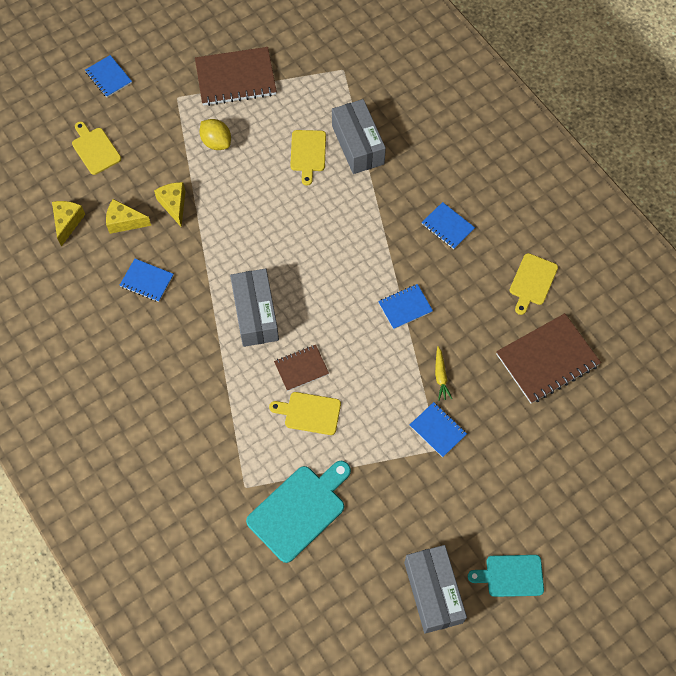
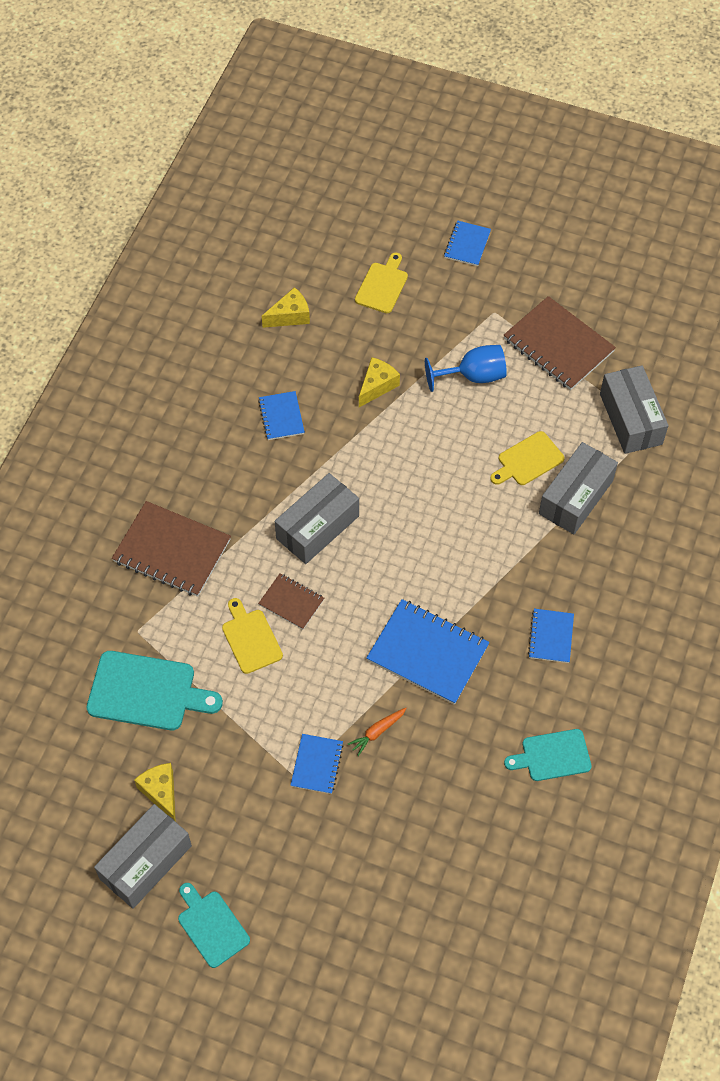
camera: 55 degrees right, 5 degrees down
yellow cheese [106,199,151,234] -> yellow cheese moved to [134,763,176,822]
yellow lemon [200,119,231,150] -> blue goblet [425,345,507,392]
blue notebook [378,284,433,330] -> blue notebook [366,599,490,705], size x1.84
yellow carrot [435,346,452,401] -> orange carrot [348,708,407,756]
brown notebook [496,313,601,403] -> brown notebook moved to [112,501,231,597]
yellow cutting board [509,253,558,315] -> turquoise cutting board [504,729,592,781]
none -> grey box [600,365,669,454]

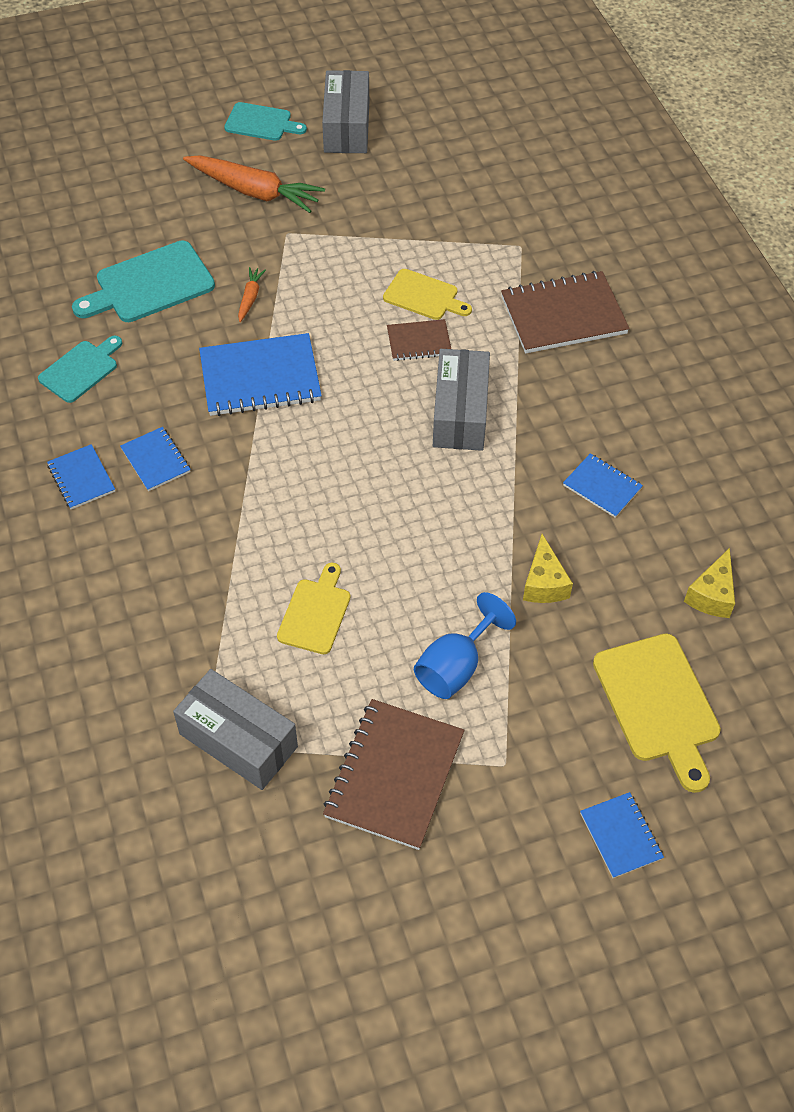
camera: 140 degrees right, 5 degrees down
turquoise cutting board [87,651,223,730] -> turquoise cutting board moved to [72,240,215,322]
yellow cheese [134,763,176,822] -> none
blue notebook [290,734,344,794] -> blue notebook moved to [47,444,115,509]
yellow cutting board [355,252,408,313] -> yellow cutting board [593,633,721,793], size x1.58
brown notebook [504,296,616,390] -> brown notebook turned 75 degrees counterclockwise [323,699,464,850]
grey box [539,442,618,534] -> none
none -> orange carrot [183,155,325,213]

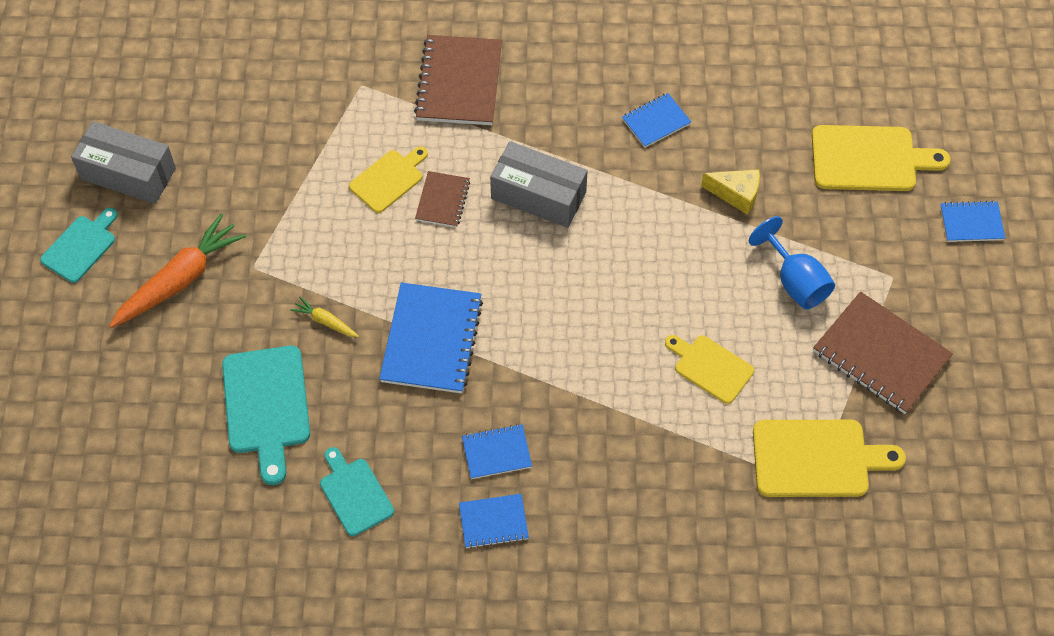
camera: 70 degrees left, 5 degrees up
grey box [173,669,298,790] -> yellow cutting board [753,420,906,497]
orange carrot [238,267,266,322] -> yellow carrot [290,297,359,337]
yellow cheese [684,548,735,618] -> none

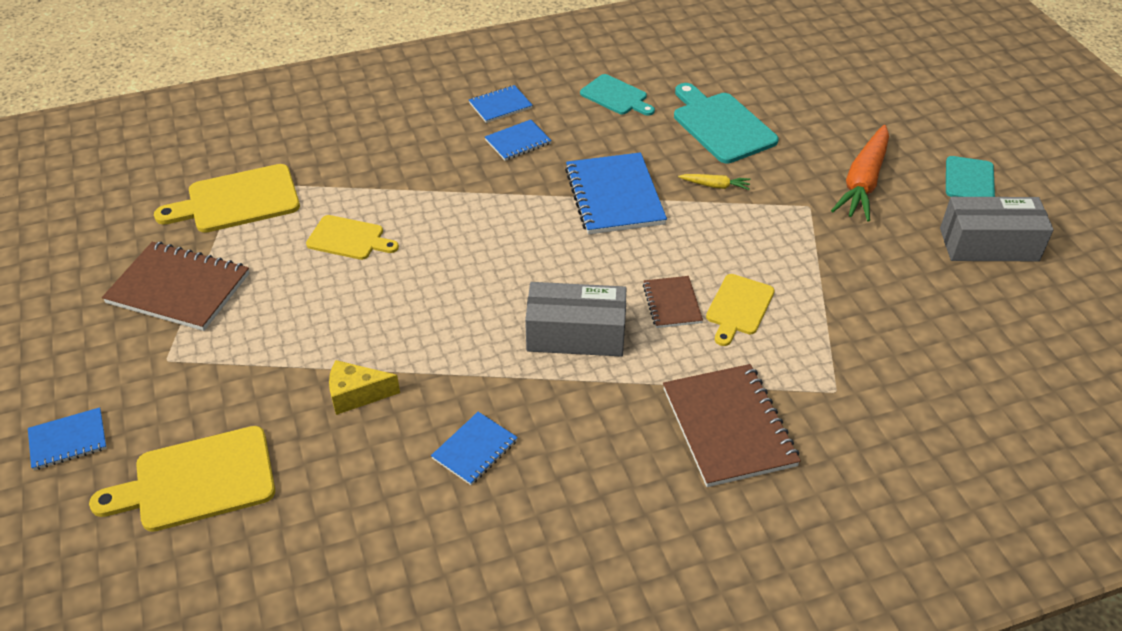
camera: 160 degrees right, 15 degrees down
blue goblet [749,216,835,310] -> none

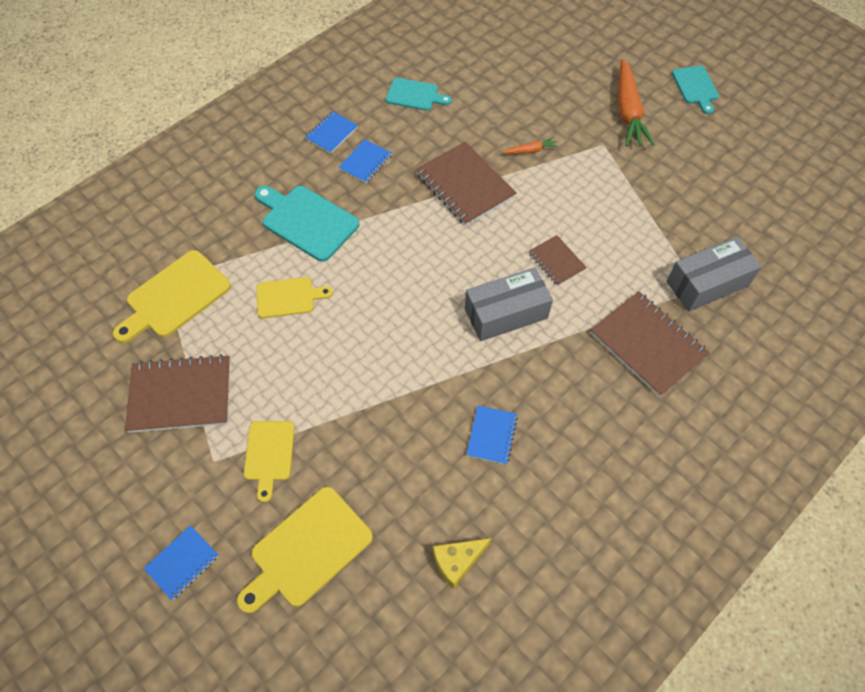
camera: 25 degrees left, 15 degrees up
yellow cheese [329,360,400,415] -> yellow cheese moved to [433,538,491,589]
blue notebook [565,152,667,235] -> brown notebook [416,141,517,226]
turquoise cutting board [674,83,779,163] -> turquoise cutting board moved to [255,186,359,262]
yellow carrot [678,174,750,190] -> orange carrot [503,137,559,154]
yellow cutting board [706,274,775,346] -> yellow cutting board moved to [244,421,295,502]
grey box [940,197,1054,261] -> grey box moved to [667,237,762,312]

